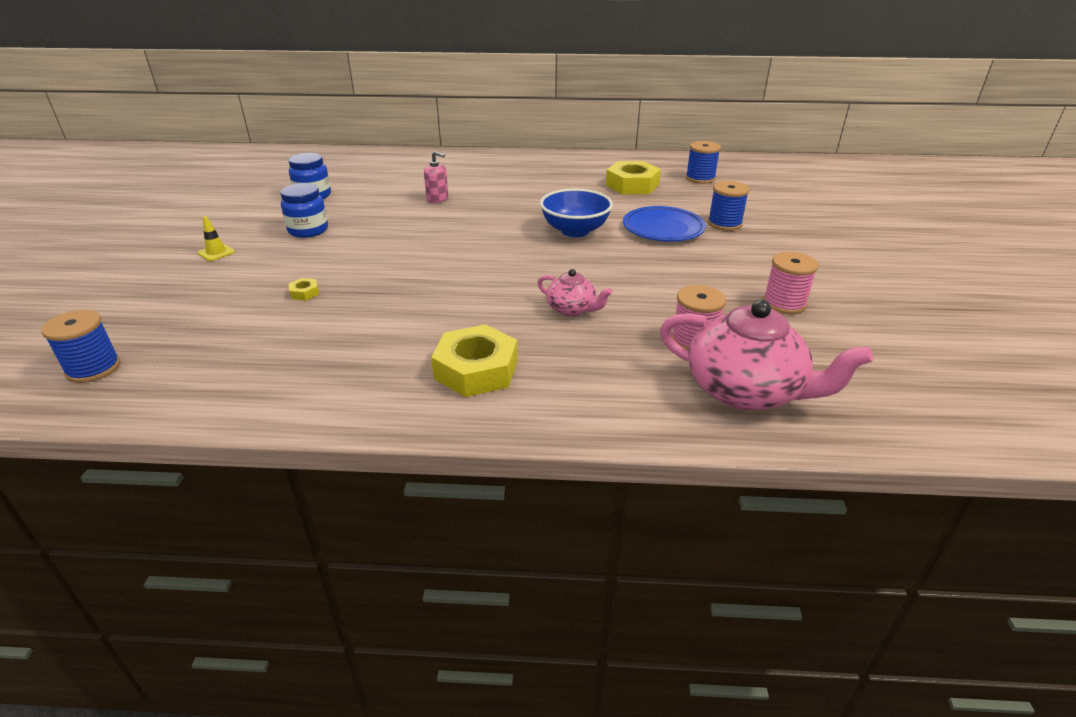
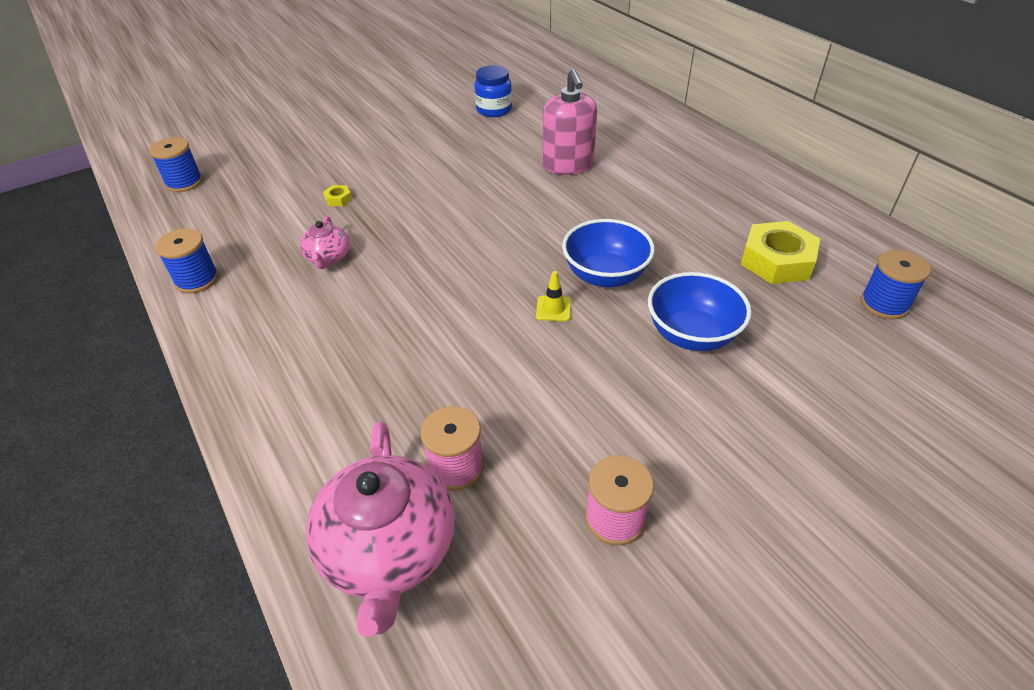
camera: 55 degrees right, 10 degrees up
yellow traffic cone [197,216,235,261] -> yellow traffic cone moved to [536,271,571,321]
blue jar [280,183,328,238] -> none
pink soap dispenser [424,151,448,203] -> pink soap dispenser [542,69,597,175], size x1.82
yellow nut [431,324,518,397] -> none
pink teapot [537,269,612,316] -> pink teapot moved to [300,216,350,269]
blue plate [623,206,706,241] -> blue bowl [648,272,752,351]
blue spool [708,181,749,231] -> blue spool moved to [155,229,219,293]

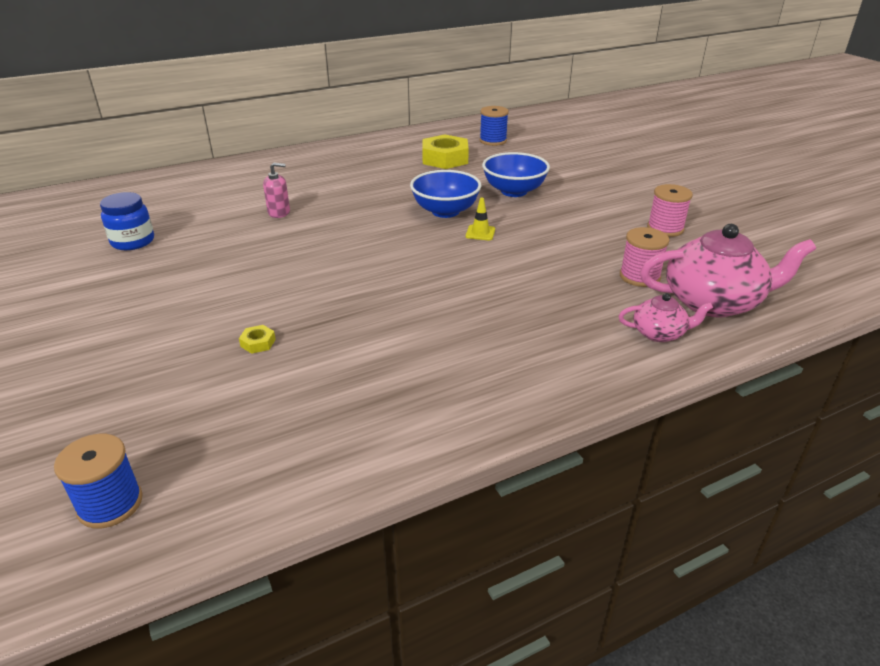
camera: 85 degrees left, 10 degrees down
blue spool [155,229,219,293] -> none
pink teapot [300,216,350,269] -> pink teapot moved to [619,293,713,342]
pink soap dispenser [542,69,597,175] -> pink soap dispenser [263,162,290,218], size x0.55

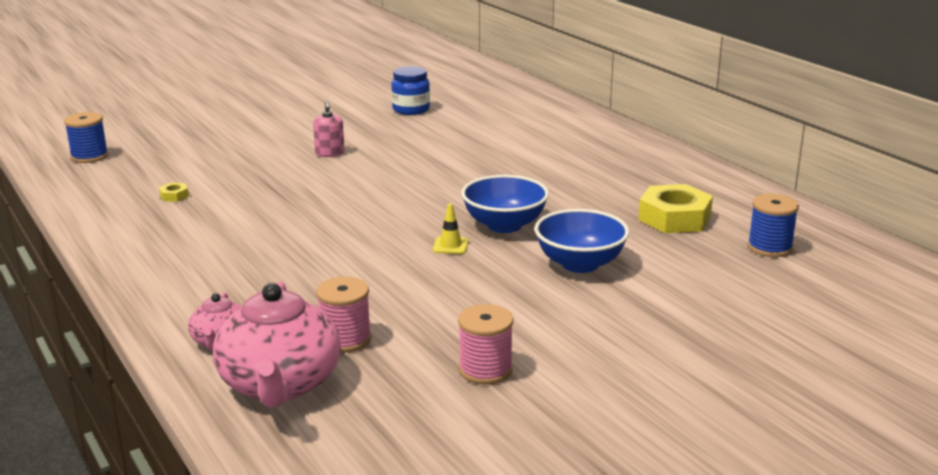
camera: 85 degrees right, 10 degrees down
yellow nut [239,325,276,354] -> yellow nut moved to [159,183,189,202]
pink soap dispenser [263,162,290,218] -> pink soap dispenser moved to [313,101,345,157]

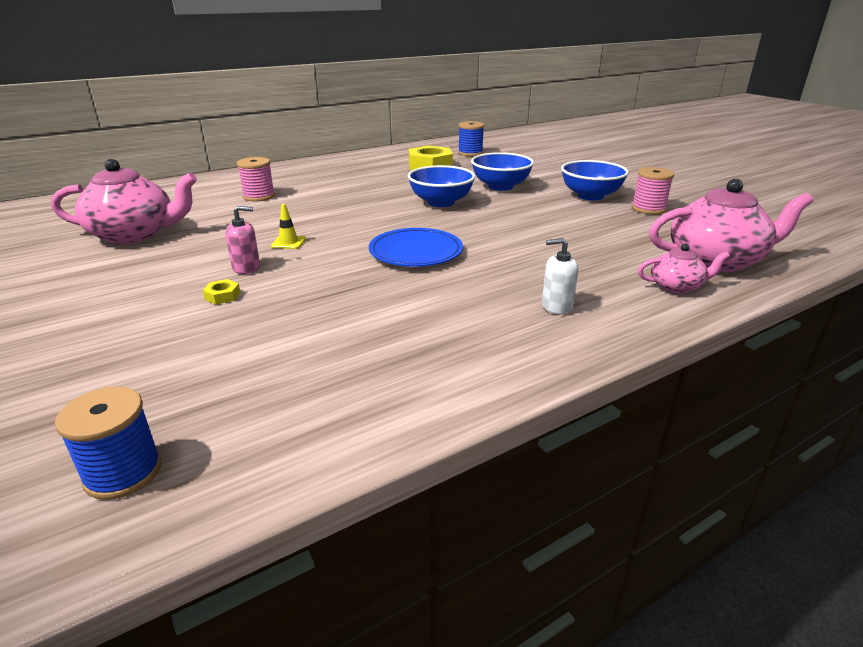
camera: 90 degrees left, 5 degrees up
yellow nut [159,183,189,202] -> yellow nut moved to [203,279,240,304]
pink spool [316,277,372,353] -> pink spool moved to [237,157,275,202]
blue jar [391,66,430,115] -> pink teapot [51,159,197,244]
yellow traffic cone [433,203,468,254] -> yellow traffic cone moved to [271,204,306,249]
none -> blue plate [369,228,463,267]
none -> white soap dispenser [542,238,579,315]
none -> blue bowl [561,160,629,201]

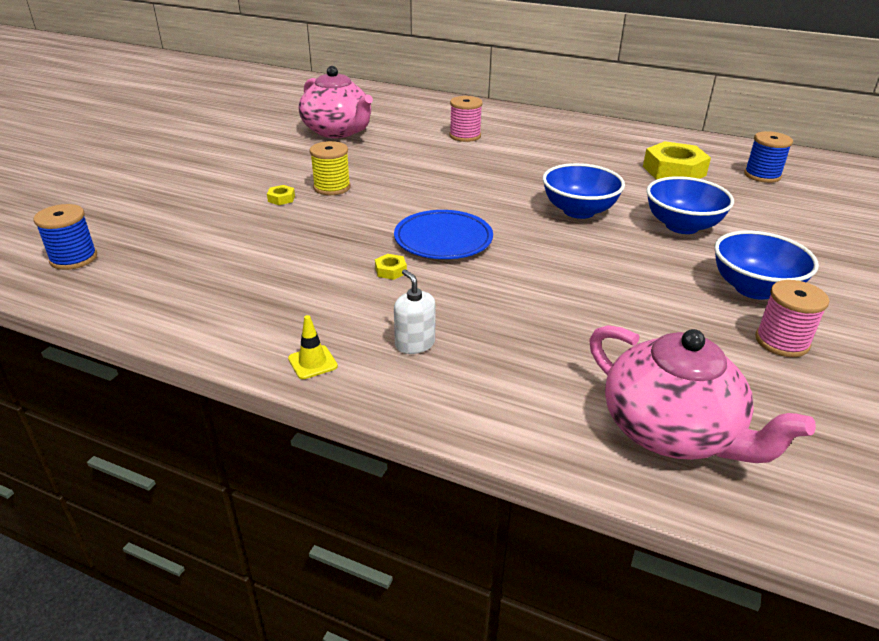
camera: 55 degrees right, 5 degrees up
pink soap dispenser [225,206,260,274] -> yellow spool [310,141,351,195]
yellow traffic cone [271,204,306,249] -> yellow traffic cone moved to [288,315,338,379]
pink teapot [638,243,730,294] -> none
none -> yellow nut [375,254,407,280]

